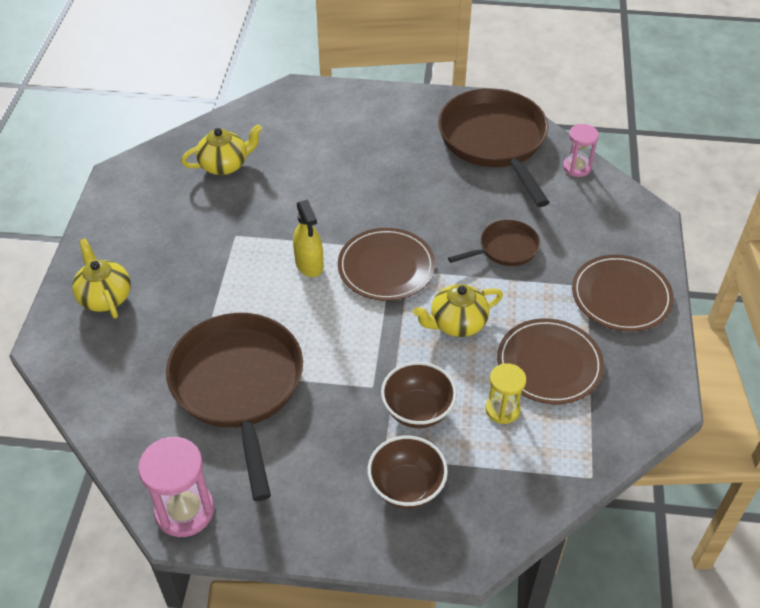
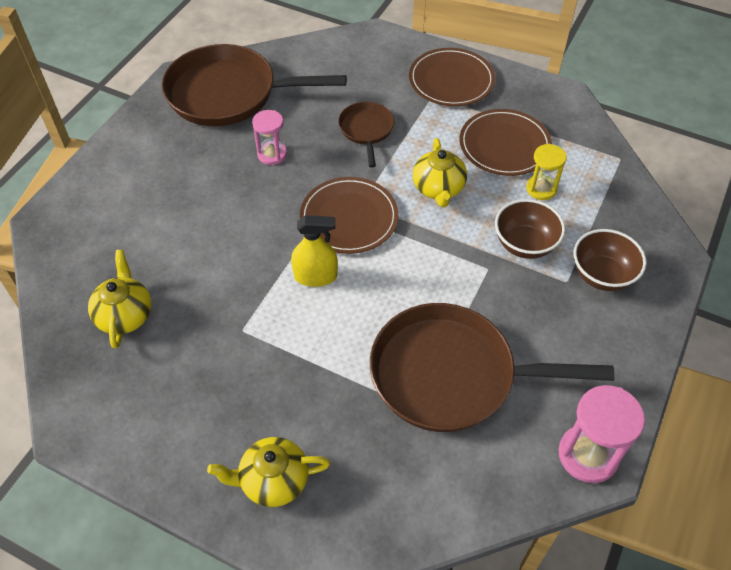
camera: 70 degrees left, 5 degrees up
pink hourglass [563,124,599,177] -> pink hourglass moved to [252,110,287,165]

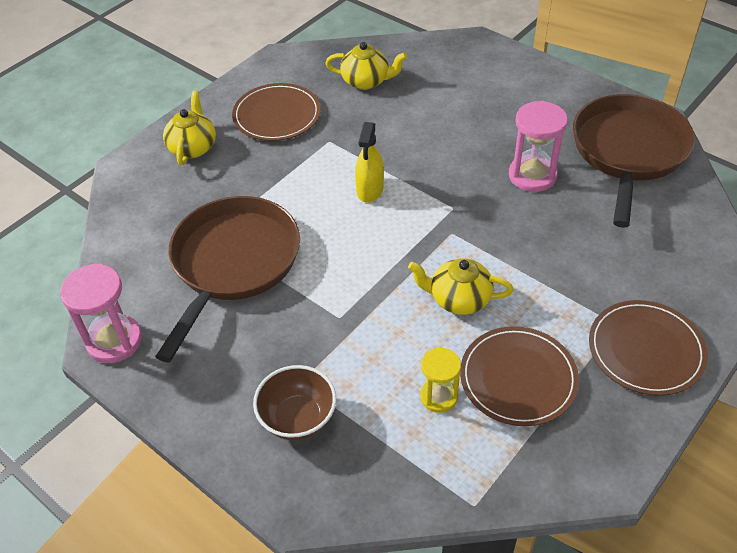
camera: 105 degrees right, 5 degrees down
pink hourglass [252,110,287,165] -> pink hourglass [509,101,568,192], size x1.56
brown plate [300,177,399,254] -> brown plate moved to [232,83,321,141]
brown pan [338,102,394,168] -> none
brown bowl [495,199,565,259] -> none

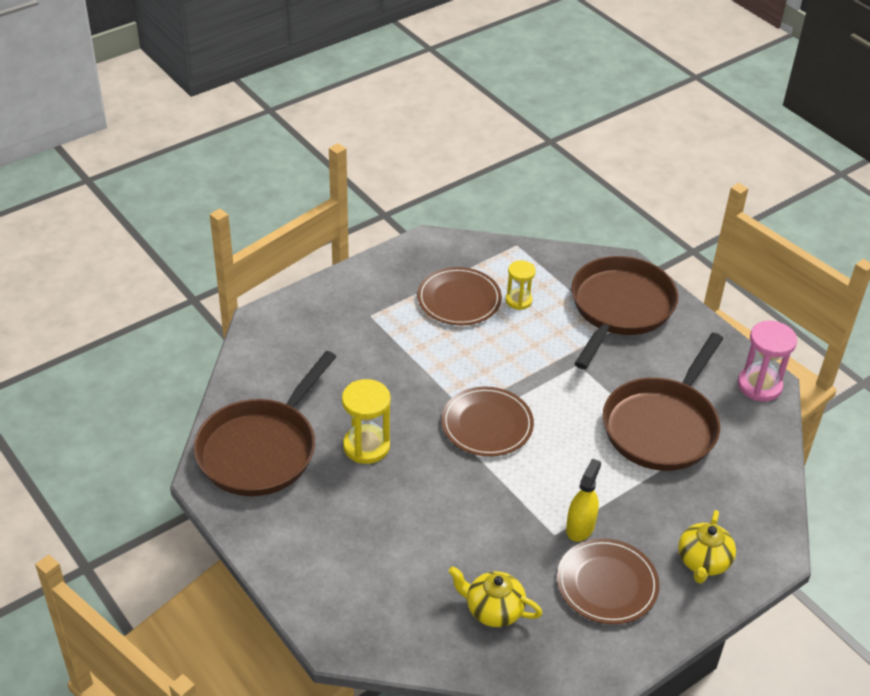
camera: 170 degrees left, 5 degrees down
brown bowl [253,365,336,440] -> brown pan [571,256,678,369]
yellow spray bottle [355,122,384,203] -> yellow spray bottle moved to [566,458,601,542]
yellow teapot [408,258,514,315] -> none
pink hourglass [509,101,568,192] -> yellow hourglass [342,379,390,464]
brown plate [589,300,708,396] -> brown plate moved to [441,387,534,456]

